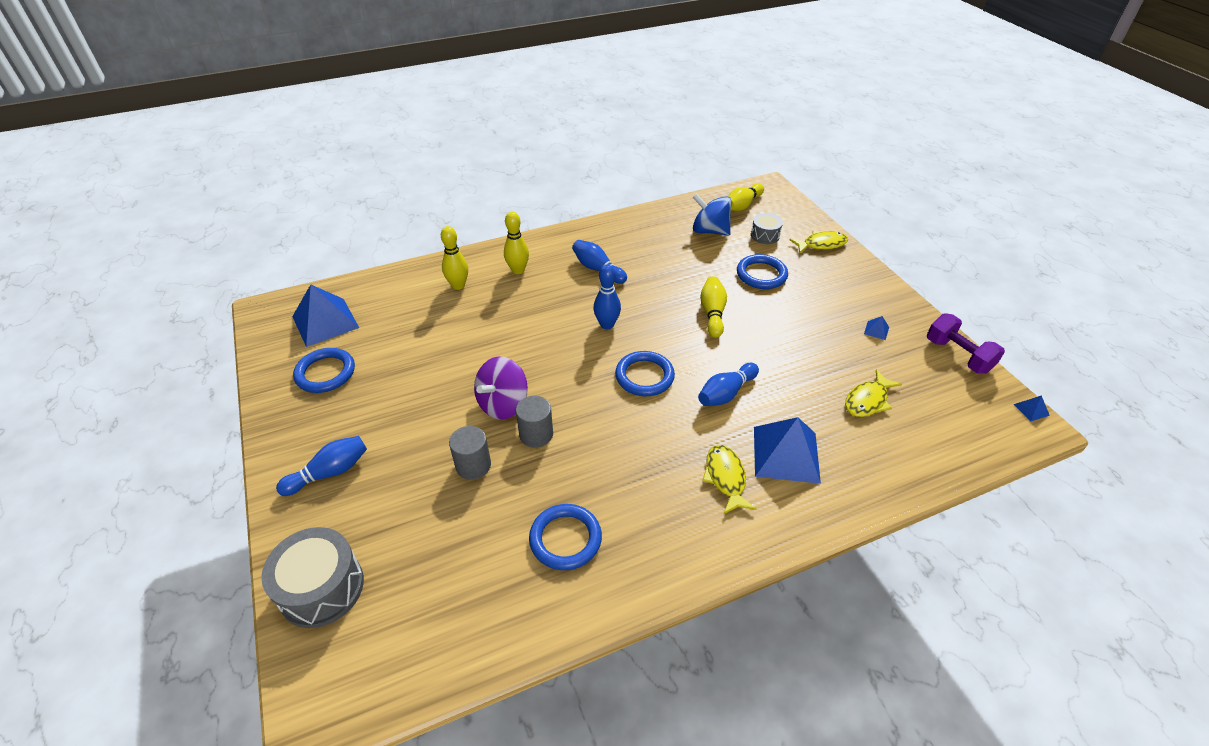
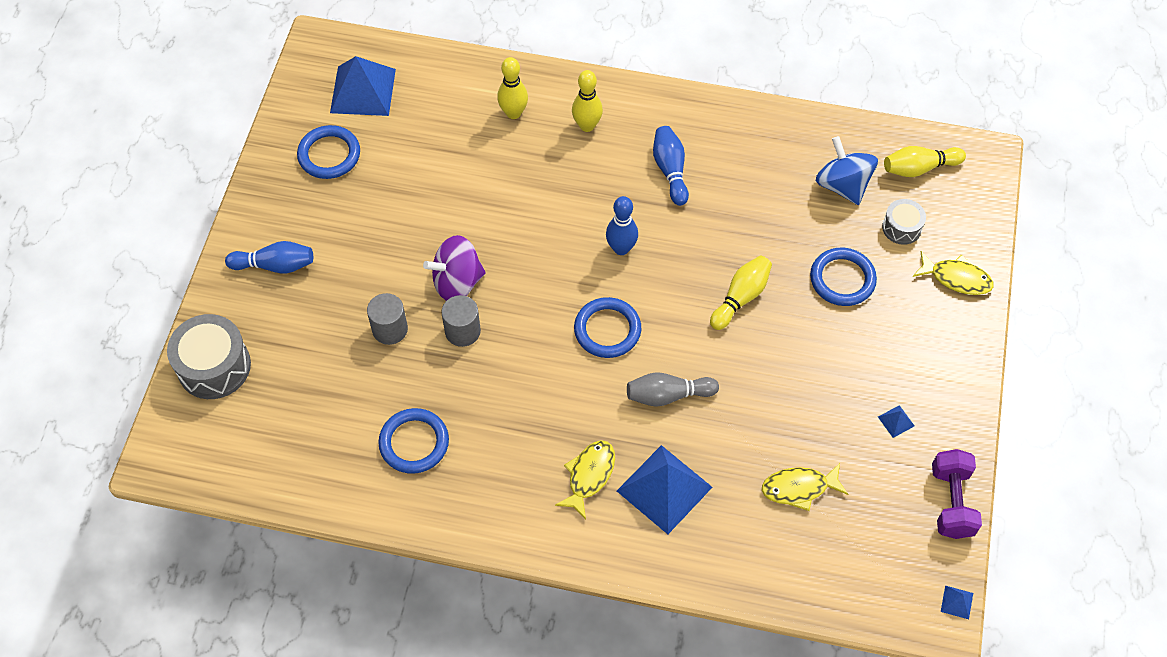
camera: 35 degrees right, 15 degrees up
blue bowling pin [698,363,759,406] -> grey bowling pin [627,372,719,407]

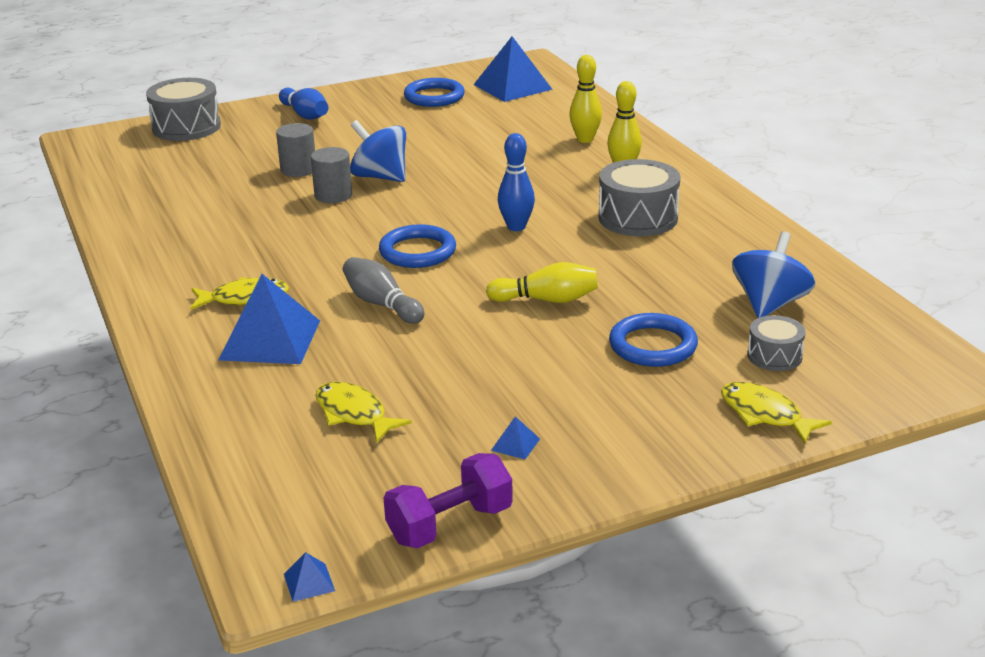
camera: 55 degrees right, 30 degrees down
blue ring [378,408,449,474] -> none
purple spinning top [423,235,486,301] -> blue spinning top [350,120,406,182]
blue bowling pin [653,126,689,206] -> grey drum [598,159,680,236]
yellow bowling pin [884,146,966,177] -> none
yellow fish [913,251,994,295] -> yellow fish turned 150 degrees clockwise [721,382,832,444]

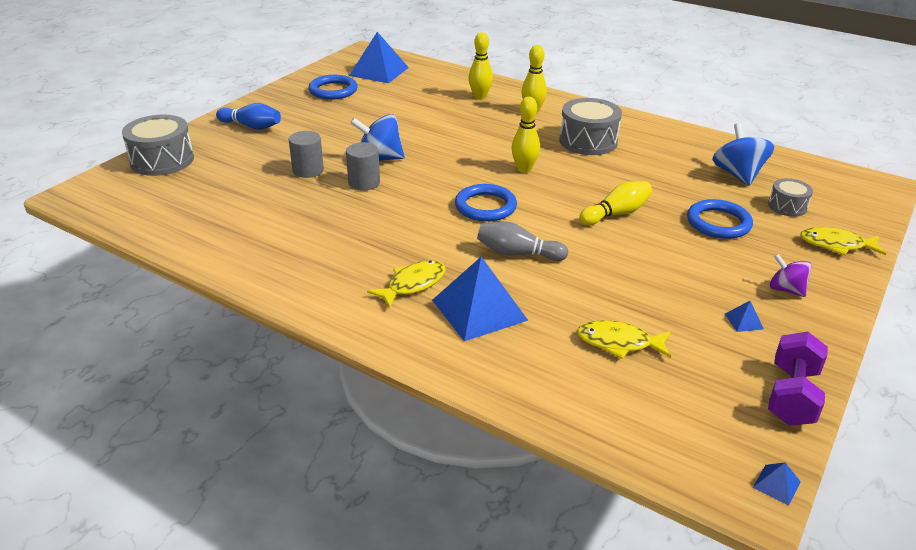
camera: 35 degrees left, 5 degrees up
blue bowling pin [498,133,535,231] -> yellow bowling pin [511,97,540,173]
none -> purple spinning top [770,254,812,297]

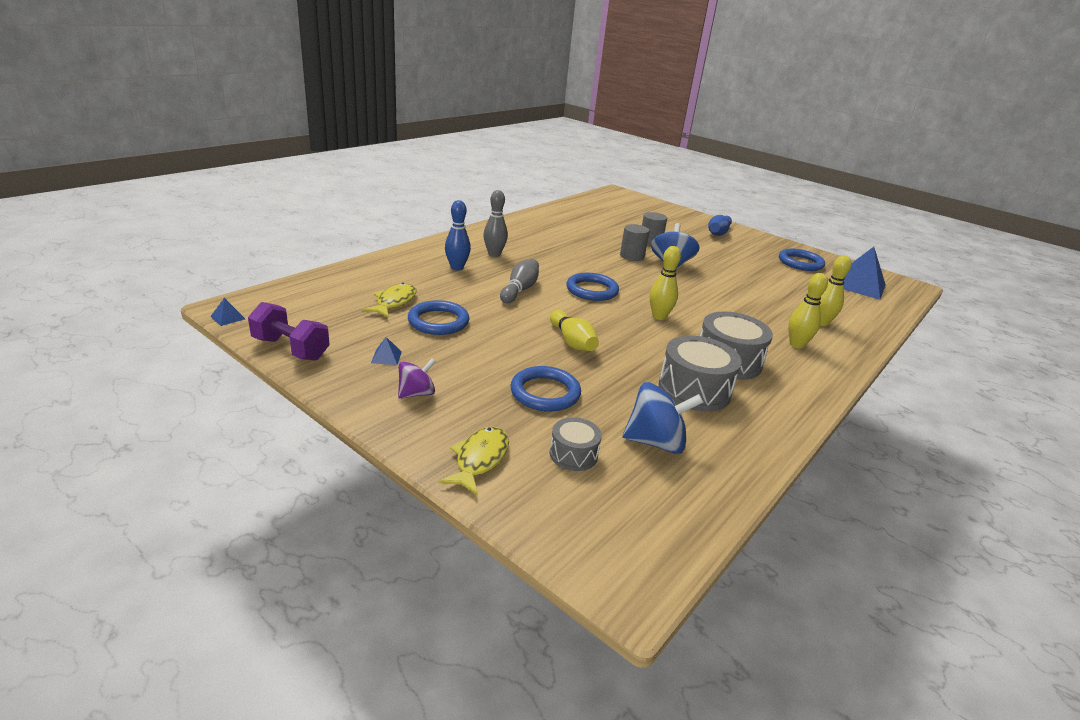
camera: 95 degrees right, 5 degrees down
grey drum [122,115,194,176] -> grey drum moved to [658,336,742,411]
yellow fish [367,260,446,309] -> grey bowling pin [483,190,508,257]
blue pyramid [432,257,528,341] -> blue bowling pin [445,200,471,270]
none -> blue ring [408,300,469,335]

